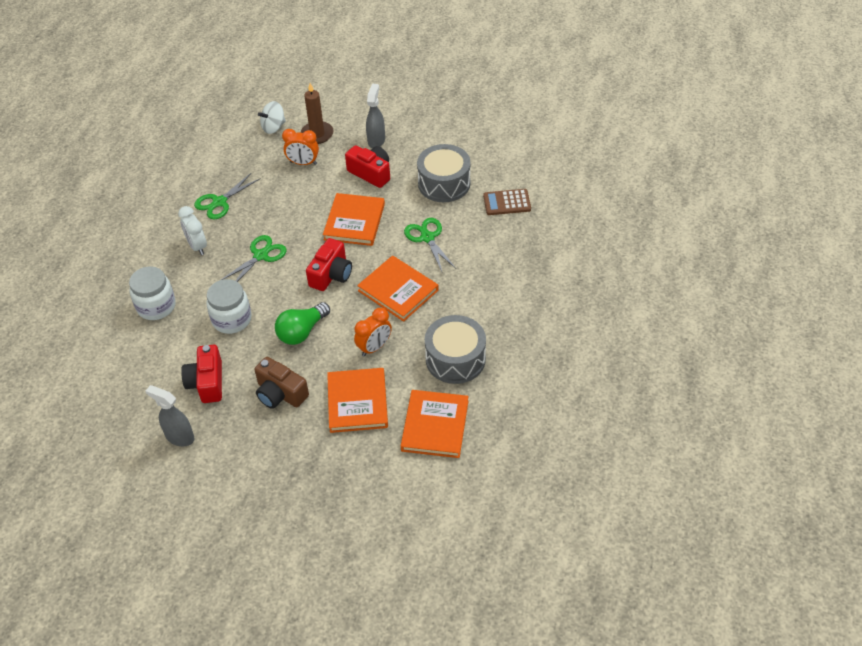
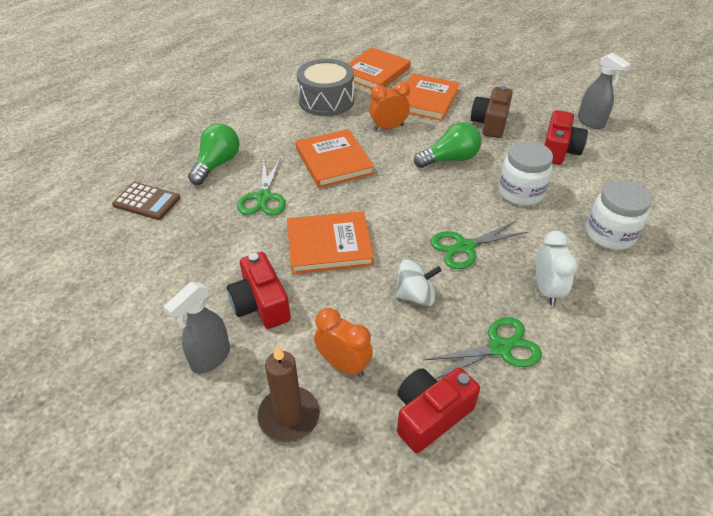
camera: 155 degrees left, 5 degrees down
brown camera [254,357,309,409] -> brown camera turned 135 degrees counterclockwise [471,86,513,138]
white spinning top [258,101,286,134] -> white spinning top moved to [394,260,442,306]
red camera [306,238,352,291] -> red camera moved to [397,368,480,453]
orange book [323,193,385,246] -> orange book turned 45 degrees clockwise [287,211,374,274]
grey drum [417,144,471,202] -> none
none -> green light bulb [188,124,239,185]

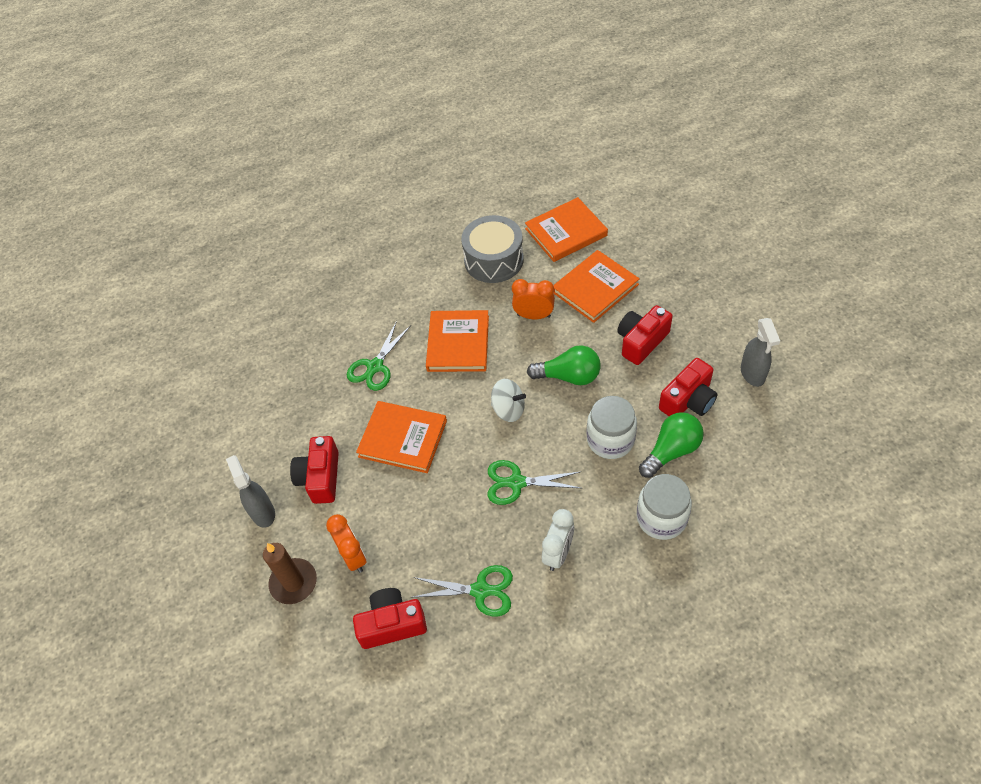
camera: 30 degrees right, 10 degrees up
brown calculator [112,182,180,220] -> none
grey spray bottle [163,282,230,374] -> grey spray bottle turned 90 degrees clockwise [226,455,275,528]
green light bulb [188,124,239,185] -> green light bulb moved to [639,412,704,478]
white spinning top [394,260,442,306] -> white spinning top moved to [491,379,526,422]
brown camera [471,86,513,138] -> red camera [618,305,673,365]

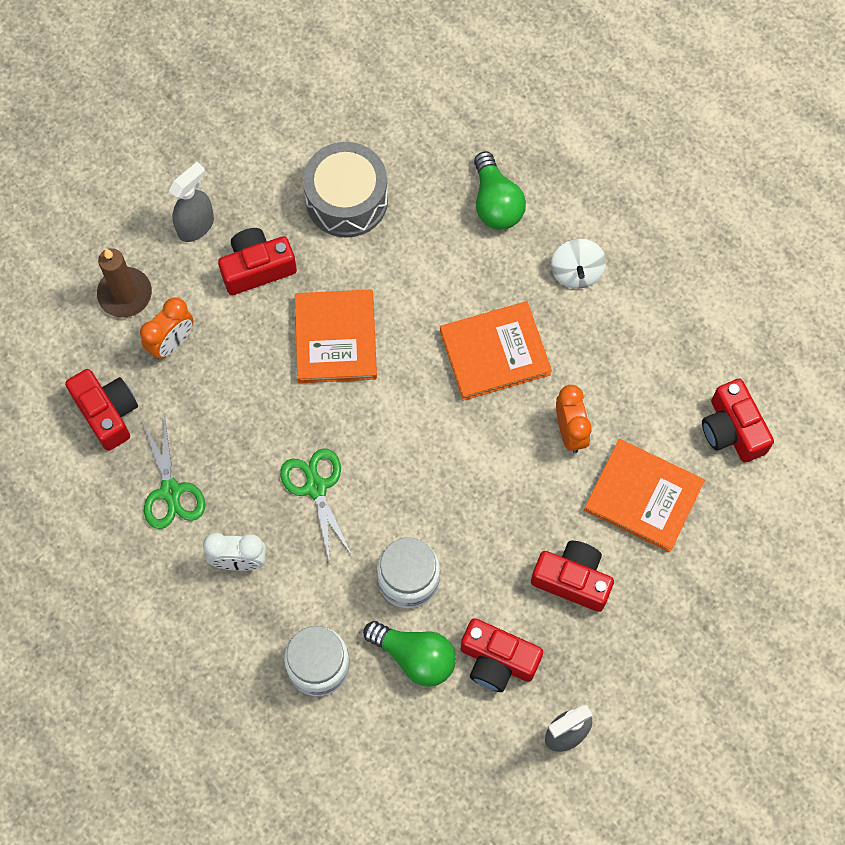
camera: 65 degrees right, 15 degrees up
green scissors [347,321,411,391] -> none
grey drum [461,215,524,283] -> grey drum moved to [303,142,388,238]
white spinning top [491,379,526,422] -> white spinning top moved to [551,239,606,289]
orange book [525,197,608,262] -> red camera [702,379,774,463]
green light bulb [527,345,601,385] -> green light bulb moved to [474,151,526,230]

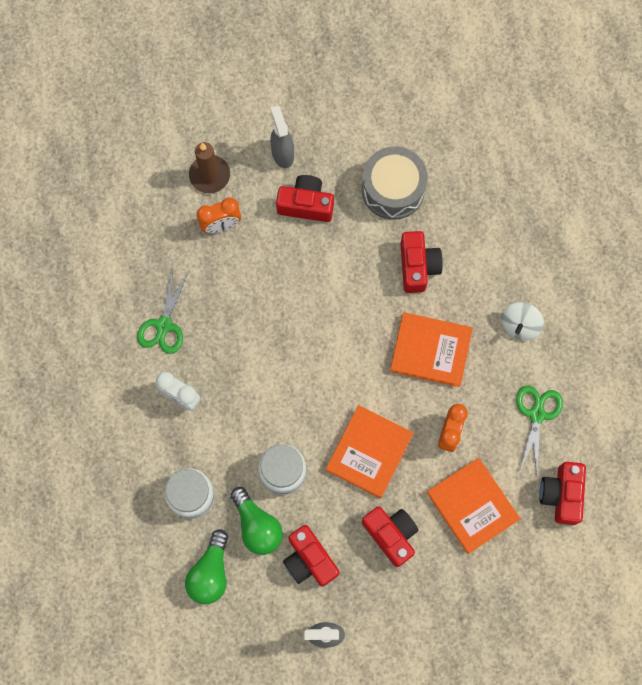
camera: 30 degrees right, 5 degrees up
red camera [65,369,138,451] -> red camera moved to [400,231,443,293]
grey spray bottle [169,162,214,242] -> grey spray bottle turned 90 degrees counterclockwise [270,106,294,168]
green scissors [280,448,352,563] -> green scissors moved to [516,385,563,472]
orange book [295,289,377,383] -> orange book moved to [326,405,413,498]
green light bulb [474,151,526,230] -> green light bulb moved to [185,529,228,604]

